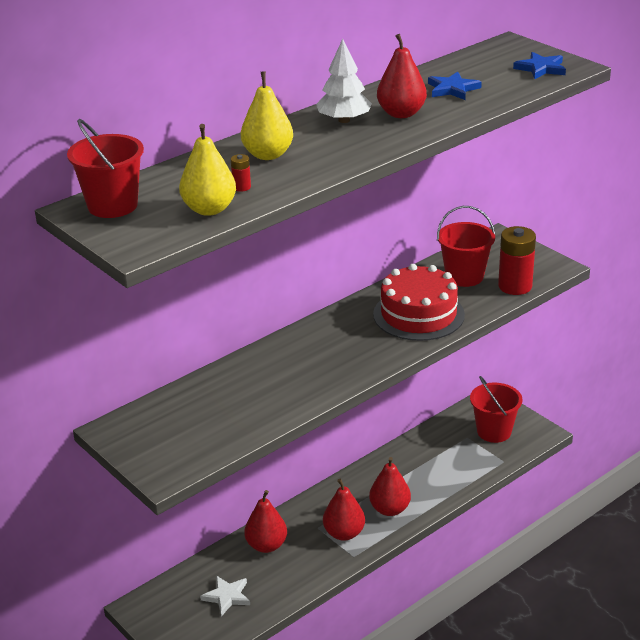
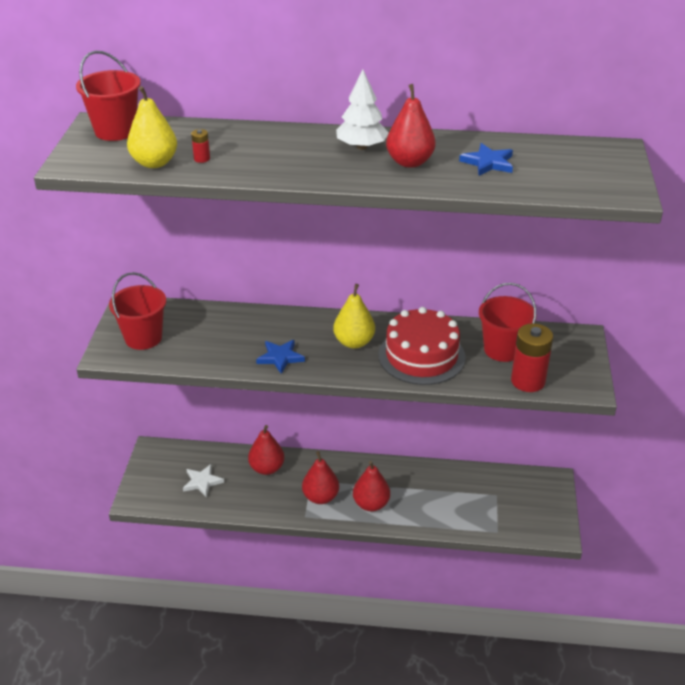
camera: 45 degrees right, 5 degrees up
yellow pear [241,71,293,160] -> yellow pear moved to [333,284,375,349]
red bucket [470,376,523,443] -> red bucket moved to [109,272,166,350]
blue star [513,52,566,79] -> blue star moved to [256,340,305,374]

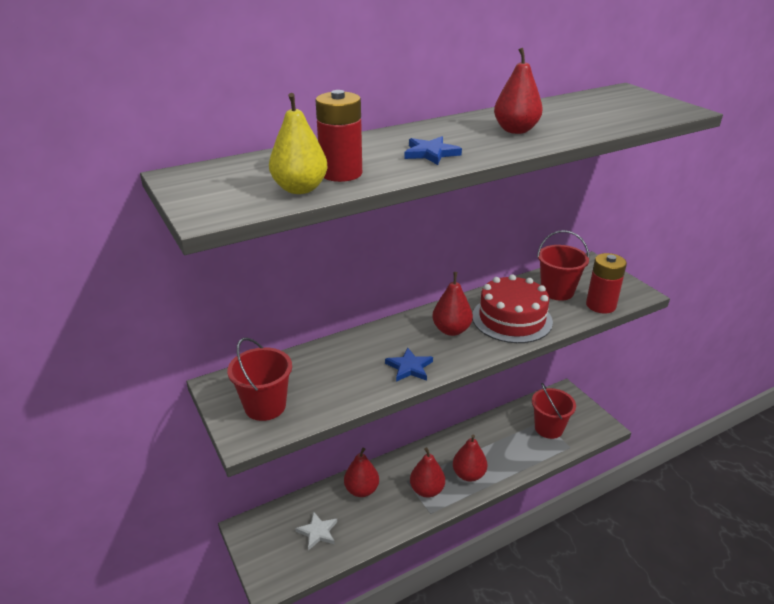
camera: 35 degrees left, 5 degrees down
red bucket [76,51,141,141] -> red bucket moved to [532,383,576,439]
red battery [191,129,210,163] -> red battery [316,90,362,182], size x2.33
yellow pear [333,284,375,349] -> red pear [432,272,473,336]
white tree [336,70,389,150] -> none
blue star [459,143,513,176] -> blue star moved to [404,136,462,165]

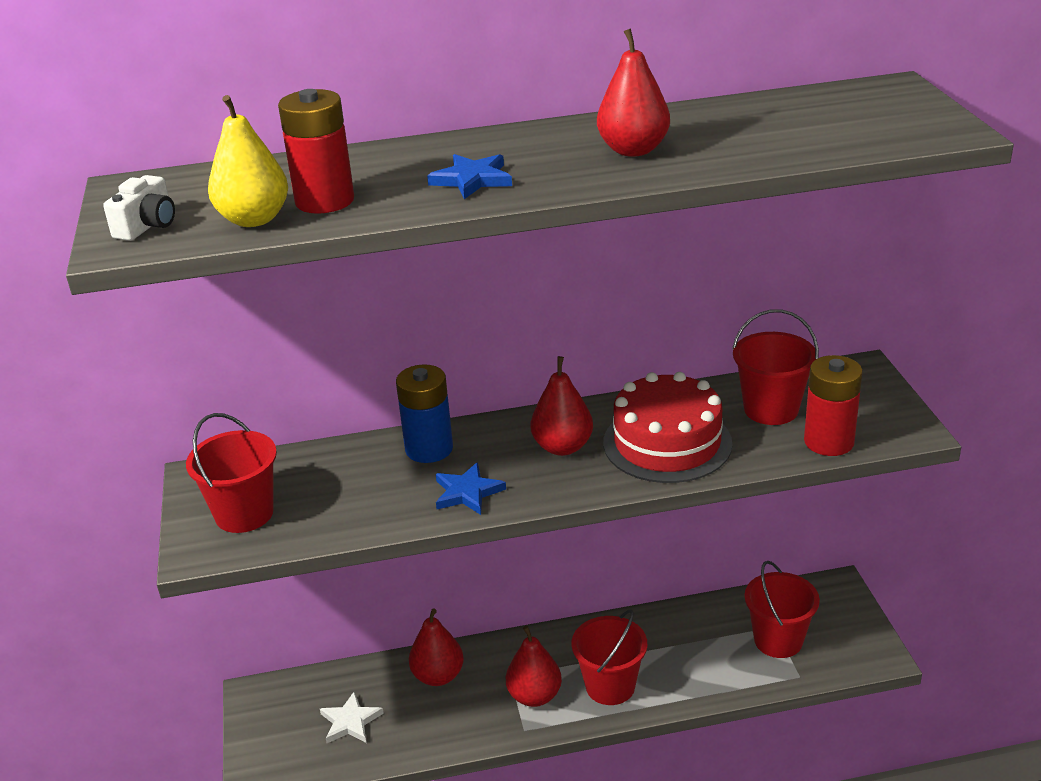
camera: 20 degrees right, 0 degrees up
red pear [453,434,487,482] -> red bucket [571,610,647,705]
none -> white camera [103,175,175,241]
none -> blue battery [396,364,453,463]

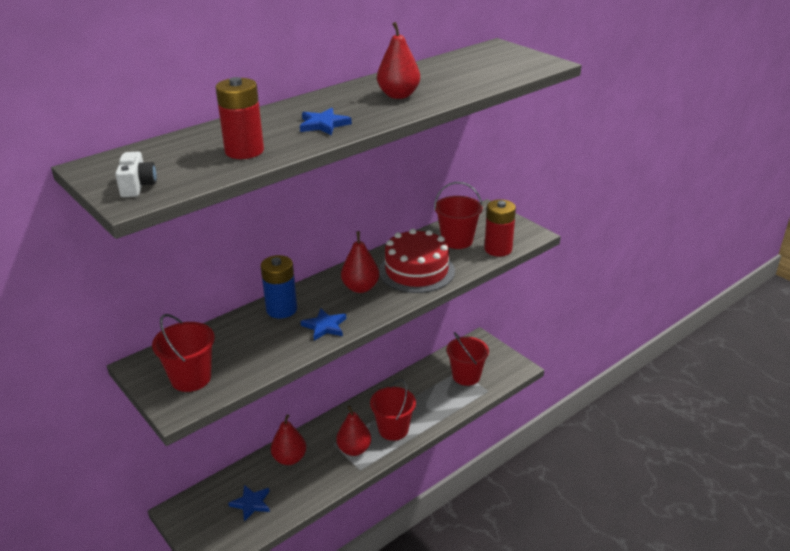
camera: 30 degrees left, 0 degrees up
yellow pear [208,95,288,227] -> none
white star [320,691,384,743] -> blue star [228,485,270,522]

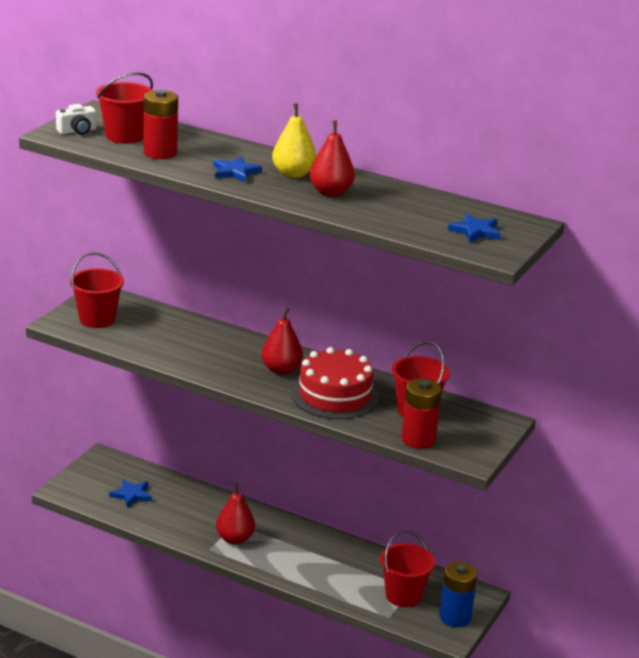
camera: 65 degrees right, 5 degrees down
blue battery [261,255,297,319] -> blue battery moved to [439,561,477,627]
red pear [271,414,306,465] -> none
blue star [301,309,346,341] -> blue star moved to [448,214,501,243]
red bucket [370,379,416,441] -> red bucket moved to [96,72,153,144]
none -> yellow pear [272,103,317,178]

